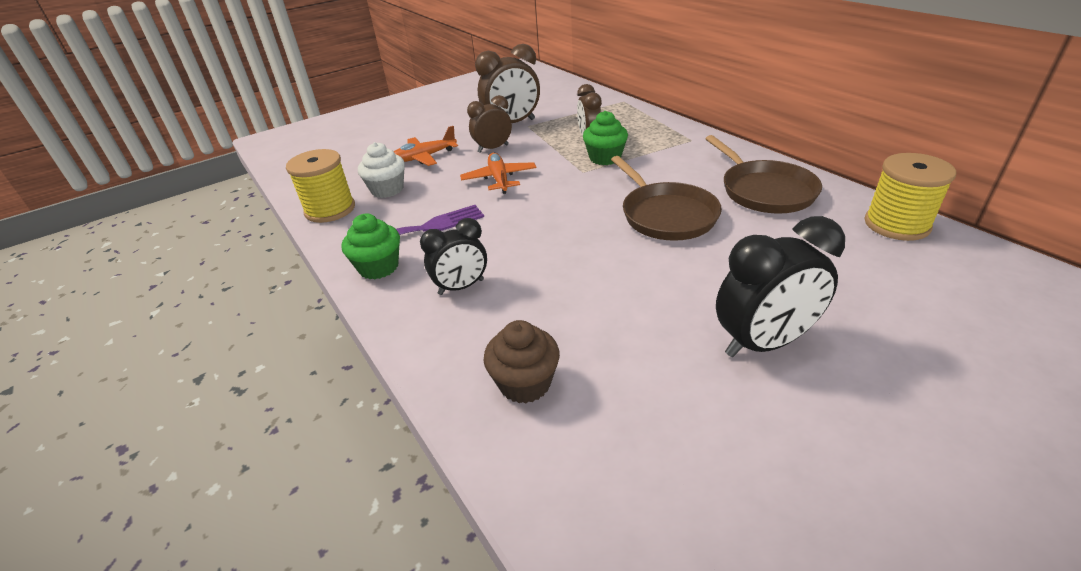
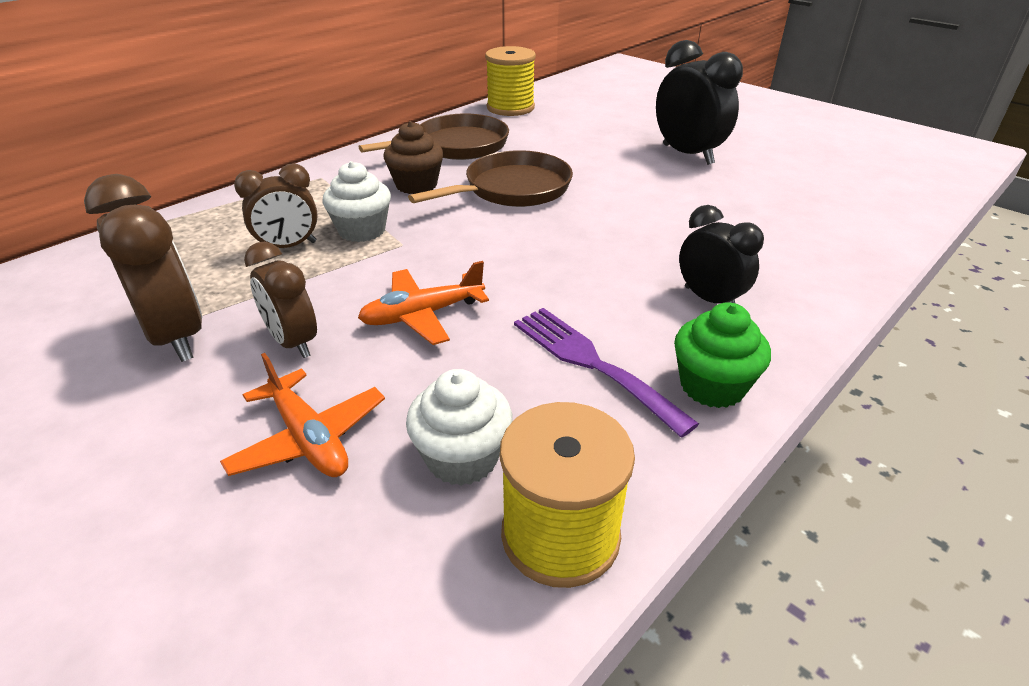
camera: 105 degrees left, 0 degrees up
brown cupcake [484,320,560,403] -> brown cupcake moved to [383,121,444,194]
green cupcake [583,111,628,165] -> white cupcake [322,161,391,242]

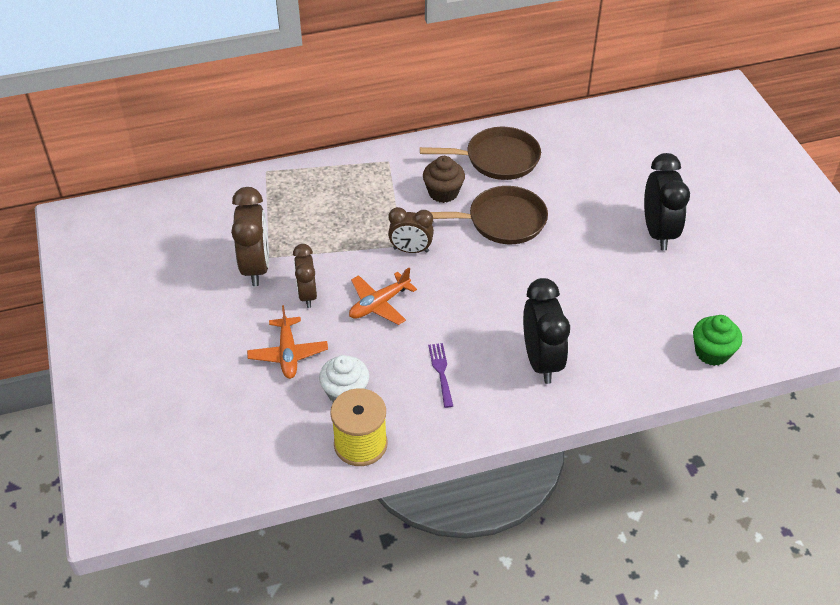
camera: 30 degrees right, 10 degrees up
brown clock [234,163,318,248] -> brown clock moved to [388,207,434,253]
white cupcake [322,161,391,242] -> none
orange plane [358,261,489,345] -> orange plane turned 45 degrees counterclockwise [349,268,417,325]
yellow spool [485,46,536,116] -> none
purple fork [514,308,699,438] -> purple fork [428,343,453,408], size x0.64
green cupcake [674,302,771,408] -> green cupcake moved to [693,315,742,366]
black clock [679,205,764,304] -> black clock [523,278,570,384], size x1.56

